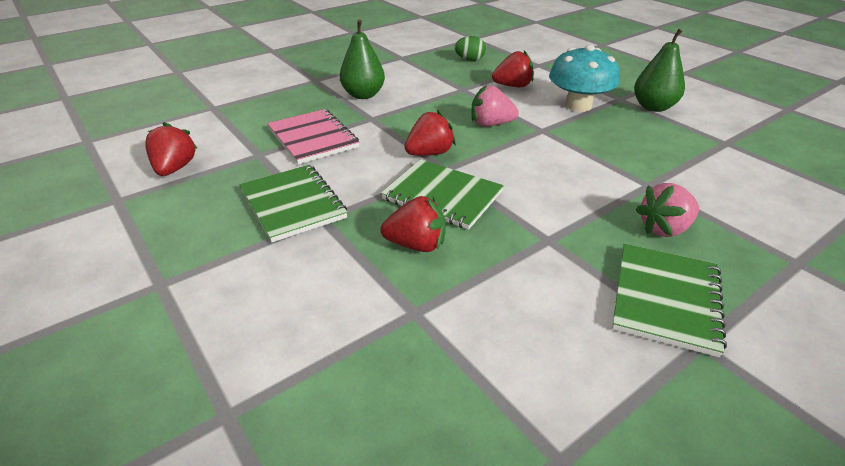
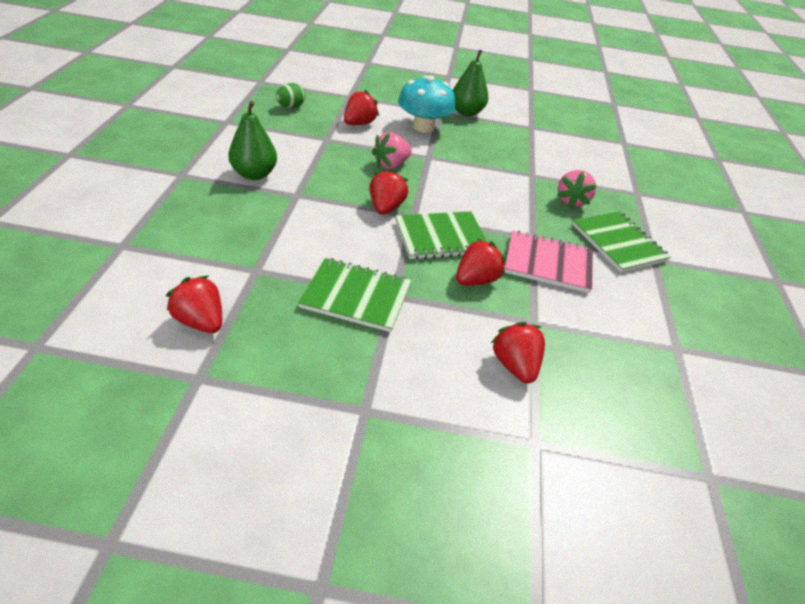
camera: 50 degrees left, 5 degrees up
pink notebook [267,109,359,164] -> pink notebook moved to [505,231,593,293]
none -> red strawberry [491,322,545,384]

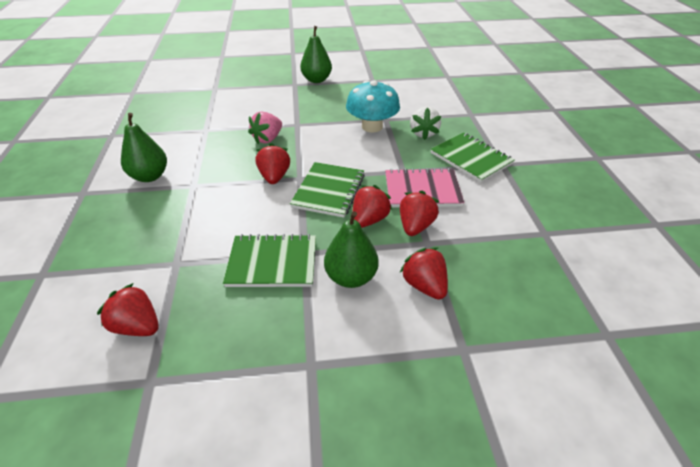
camera: 10 degrees left, 0 degrees up
green egg [276,83,306,108] -> none
red strawberry [344,90,379,125] -> red strawberry moved to [400,191,439,236]
green notebook [395,211,487,259] -> green notebook turned 45 degrees counterclockwise [290,162,365,218]
turquoise mushroom [398,76,456,133] -> turquoise mushroom moved to [346,80,400,132]
pink strawberry [557,170,597,209] -> white strawberry [410,107,441,140]
none -> green pear [324,211,379,288]

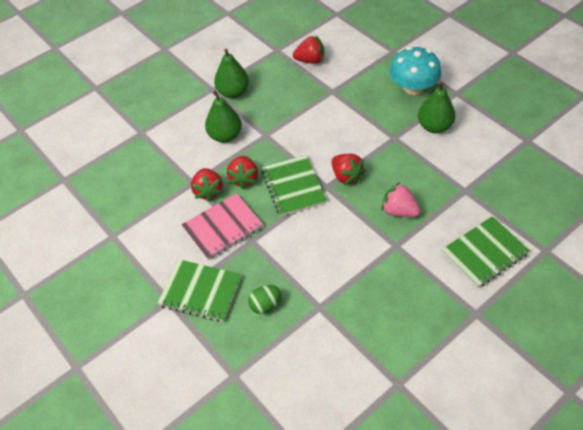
camera: 150 degrees right, 10 degrees up
green notebook [223,234,316,287] -> green notebook moved to [442,216,530,288]
pink strawberry [248,111,282,144] -> pink strawberry turned 60 degrees counterclockwise [381,182,420,217]
green pear [300,26,332,83] -> green pear moved to [214,49,249,98]
turquoise mushroom [346,80,400,132] -> turquoise mushroom moved to [389,47,442,95]
red strawberry [400,247,448,300] -> none
white strawberry [410,107,441,140] -> green egg [248,285,281,314]

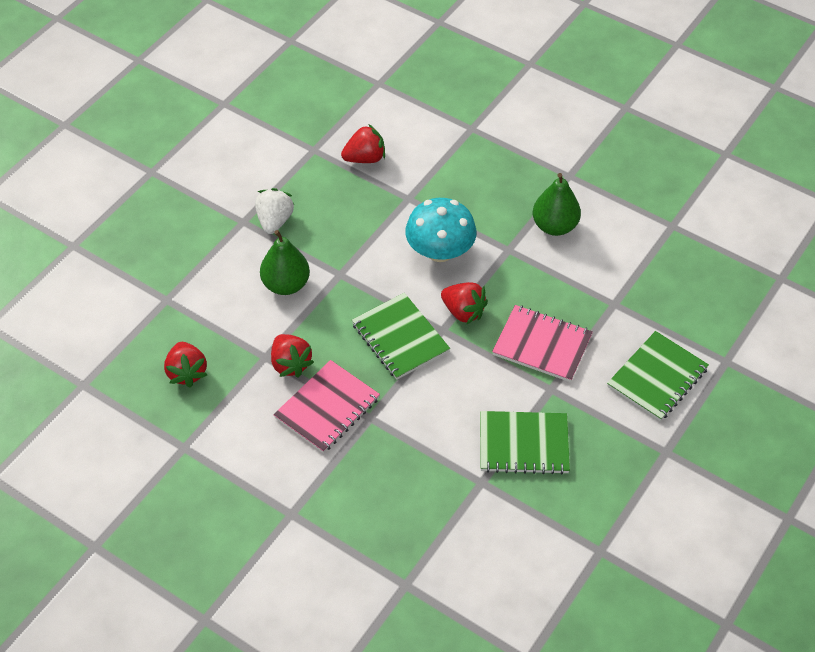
camera: 20 degrees left, 0 degrees up
green notebook [157,259,242,322] -> green notebook moved to [480,411,570,475]
green pear [214,49,249,98] -> white strawberry [255,188,294,234]
red strawberry [227,156,258,189] -> red strawberry moved to [164,342,207,387]
green egg [248,285,281,314] -> none
pink strawberry [381,182,420,217] -> pink notebook [492,305,593,382]
turquoise mushroom [389,47,442,95] -> turquoise mushroom moved to [405,198,477,262]

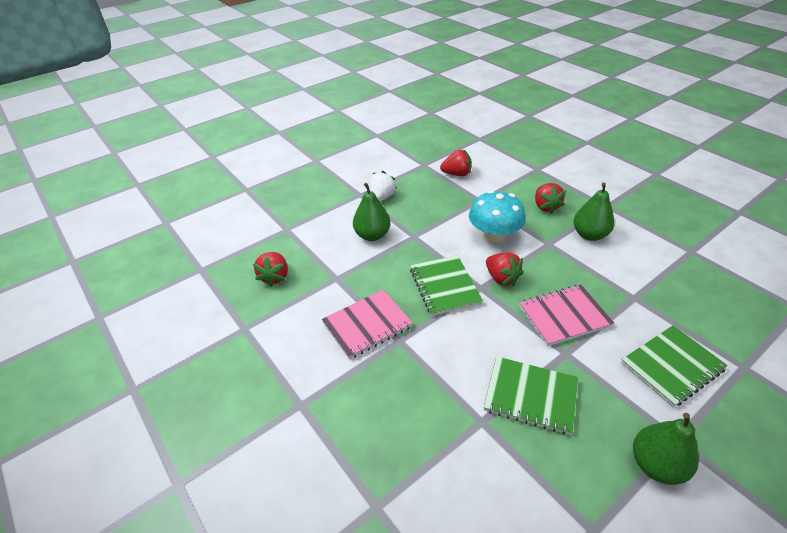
camera: 20 degrees right, 10 degrees down
red strawberry [271,334,314,378] -> red strawberry moved to [535,183,566,214]
pink notebook [492,305,593,382] -> pink notebook turned 60 degrees counterclockwise [519,285,614,346]
none -> green pear [633,413,699,485]

